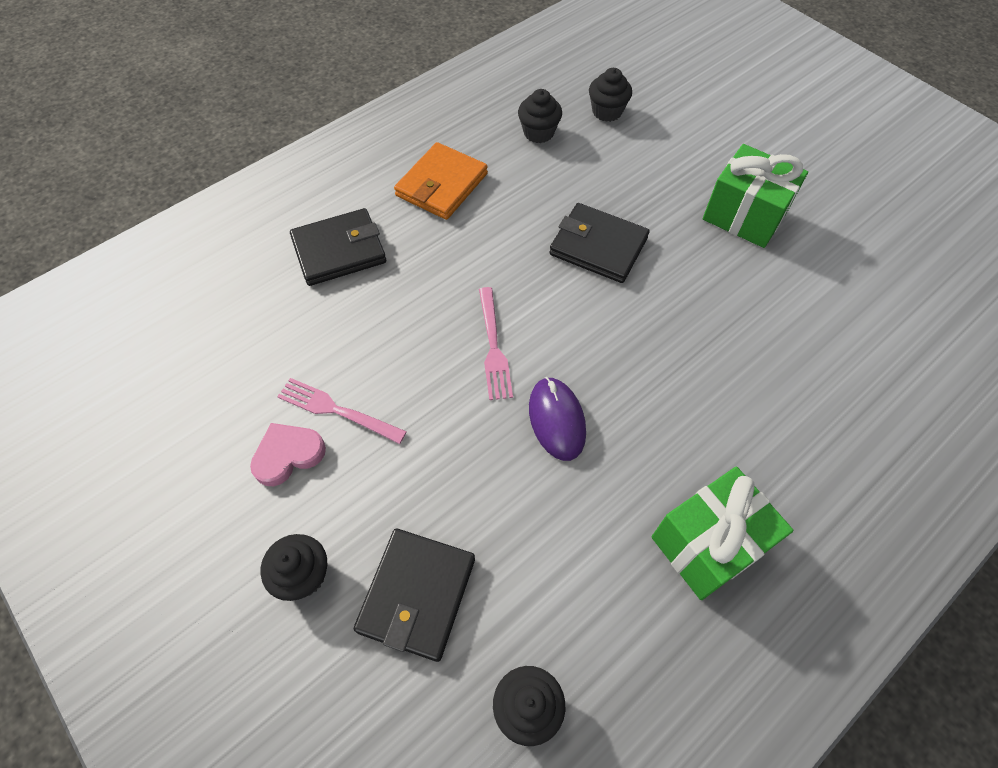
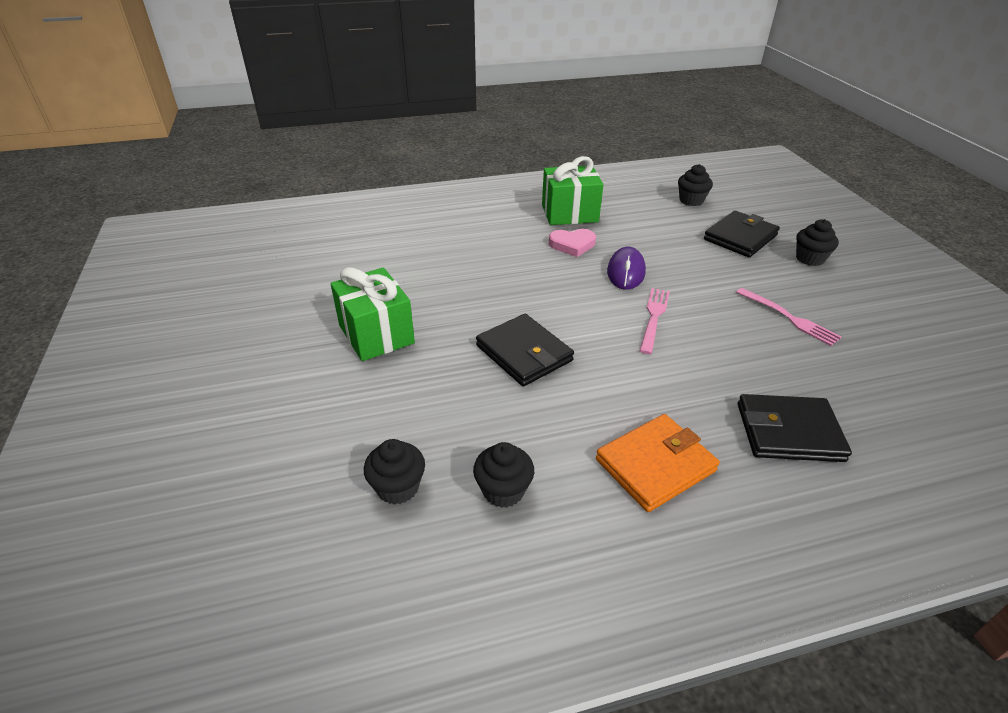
camera: 155 degrees left, 20 degrees down
pink heart [250,423,326,486] -> pink heart moved to [549,229,596,257]

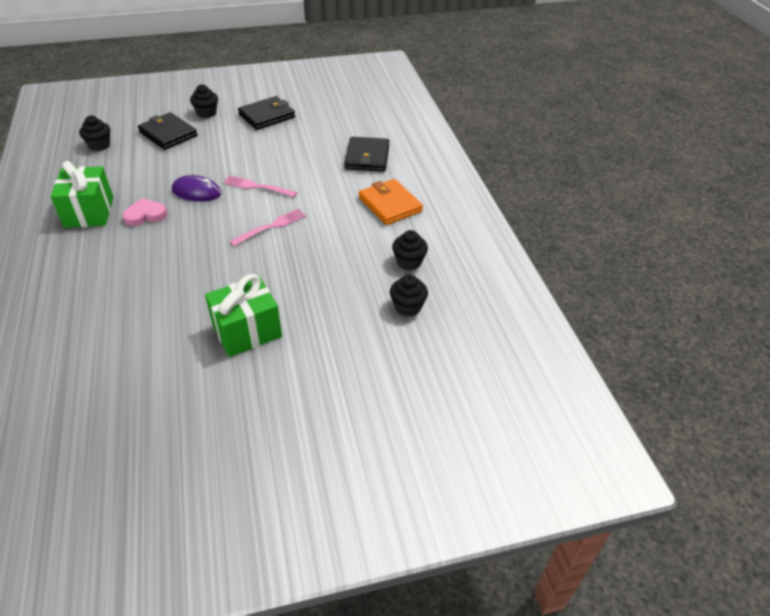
camera: 90 degrees left, 5 degrees up
black wallet [476,314,574,386] -> black wallet moved to [238,96,295,130]
pink heart [549,229,596,257] -> pink heart turned 105 degrees counterclockwise [122,198,167,226]
pink fork [736,288,841,346] -> pink fork moved to [229,209,306,246]

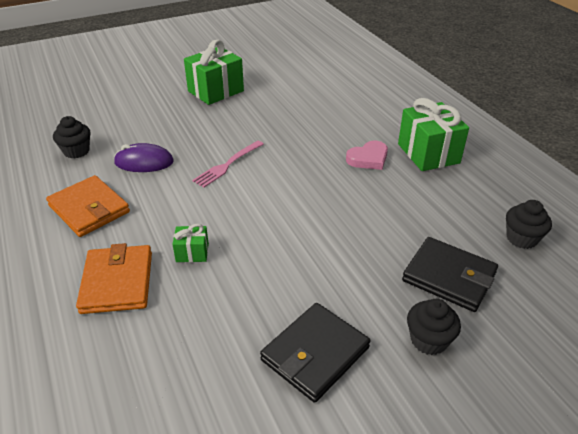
camera: 170 degrees right, 5 degrees down
purple mouse [172,175,222,201] -> purple mouse moved to [114,143,174,172]
pink fork [223,175,297,197] -> none
black wallet [345,137,389,172] -> orange wallet [76,243,152,314]
black cupcake [390,274,428,317] -> none
none -> green gift [172,224,209,262]

